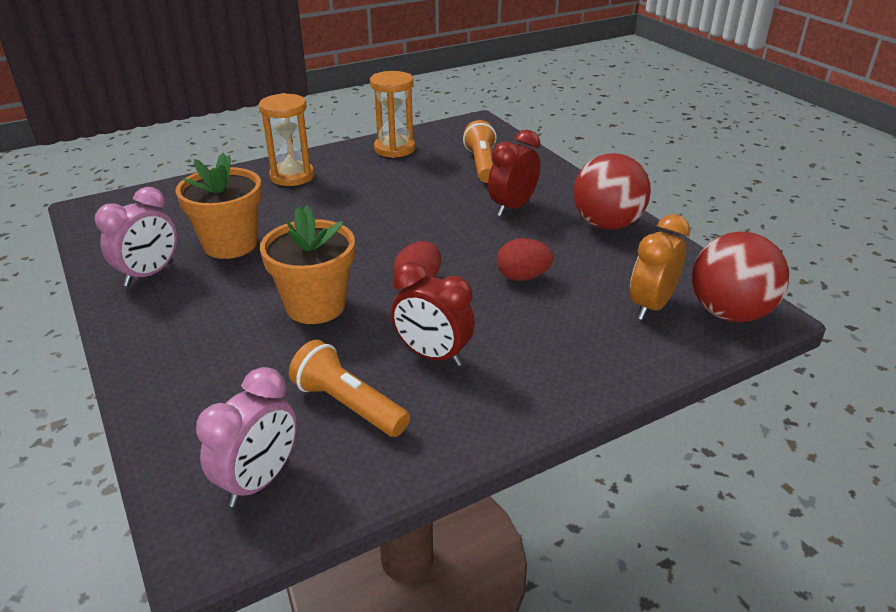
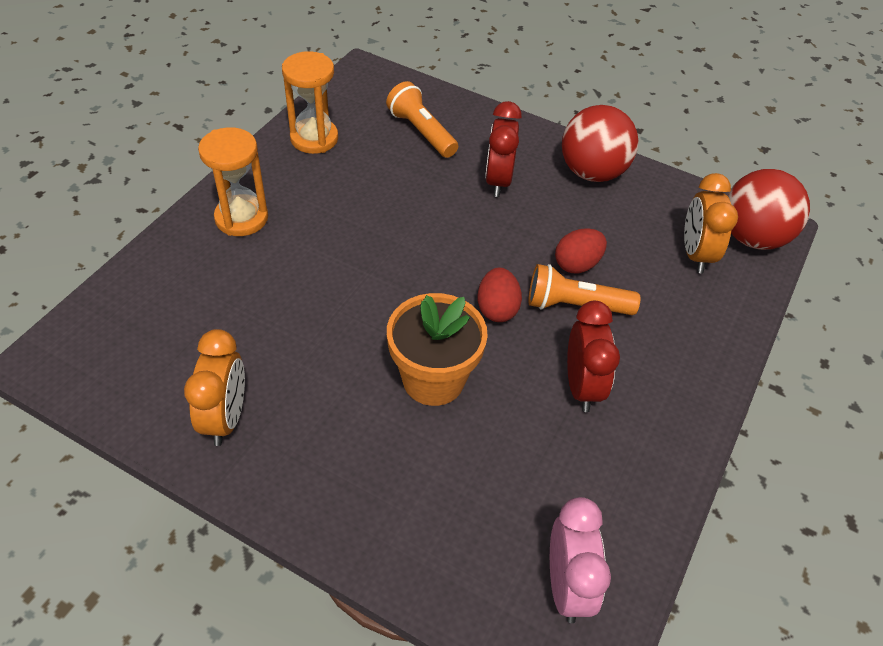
camera: 35 degrees left, 15 degrees up
pink clock [95,187,177,287] -> orange clock [184,329,245,446]
orange flower pot [175,153,262,259] -> none
orange flashlight [289,340,410,437] -> orange flashlight moved to [529,264,641,315]
red clock [391,261,475,366] -> red clock turned 90 degrees counterclockwise [567,301,620,412]

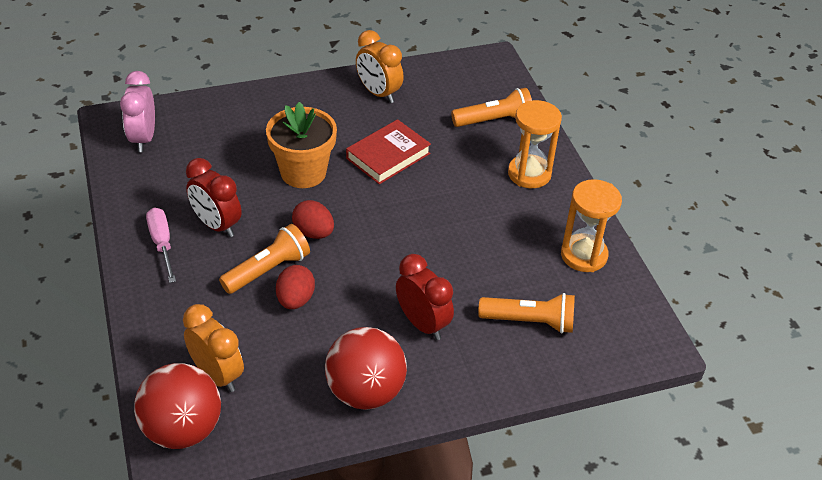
camera: 135 degrees right, 5 degrees down
pink clock [550,497,611,623] -> pink clock turned 45 degrees clockwise [120,71,155,152]
none -> pink screwdriver [146,207,176,283]
none -> red book [346,119,431,184]
none -> orange flashlight [451,88,532,127]

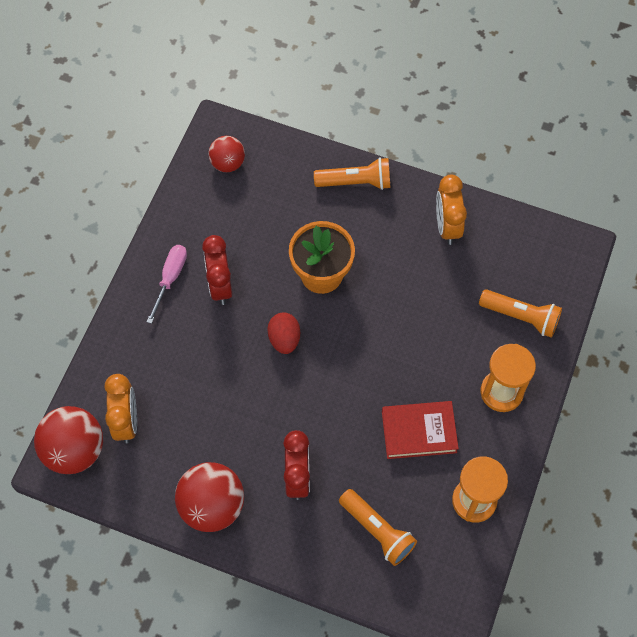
camera: 40 degrees right, 20 degrees up
pink clock [120,71,155,152] -> red ball [208,136,245,172]
orange flashlight [219,224,310,294] -> orange flashlight moved to [314,157,390,190]
red egg [276,265,315,309] -> none
red book [346,119,431,184] -> red book moved to [382,401,459,459]

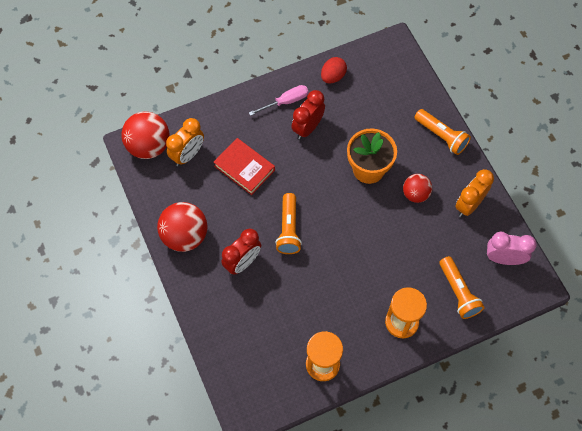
camera: 45 degrees right, 0 degrees up
red ball [208,136,245,172] -> red ball moved to [403,174,432,203]
red egg [267,312,300,354] -> red egg moved to [321,57,347,83]
orange flashlight [339,489,417,566] -> orange flashlight moved to [275,193,302,254]
red book [382,401,459,459] -> red book moved to [214,138,275,195]
none -> pink clock [487,232,537,265]

